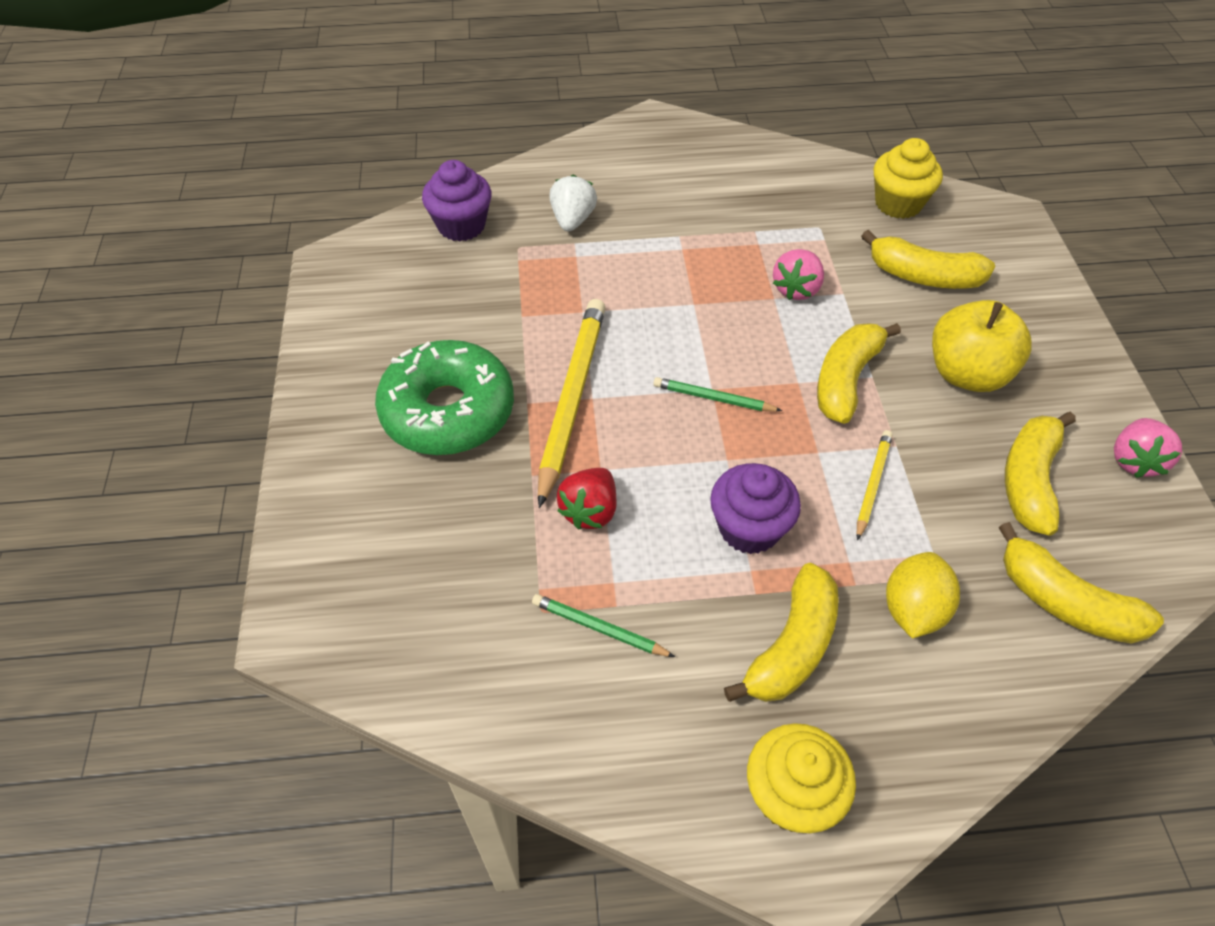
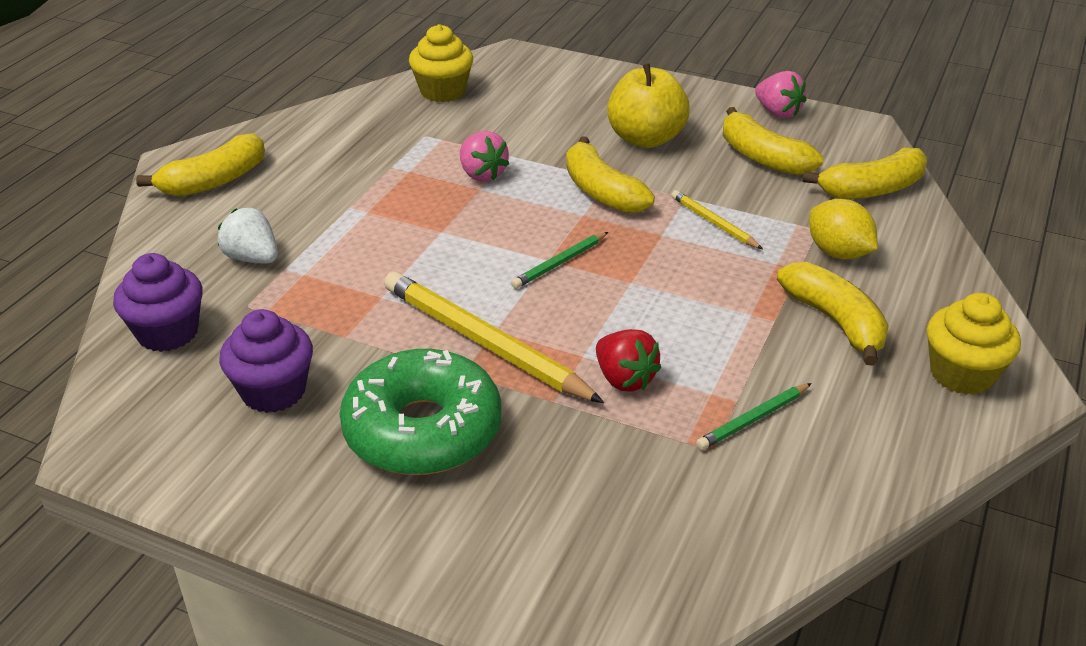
camera: 60 degrees left, 15 degrees down
purple cupcake [710,463,801,554] -> purple cupcake moved to [219,309,313,413]
yellow banana [861,230,995,289] -> yellow banana moved to [136,133,265,197]

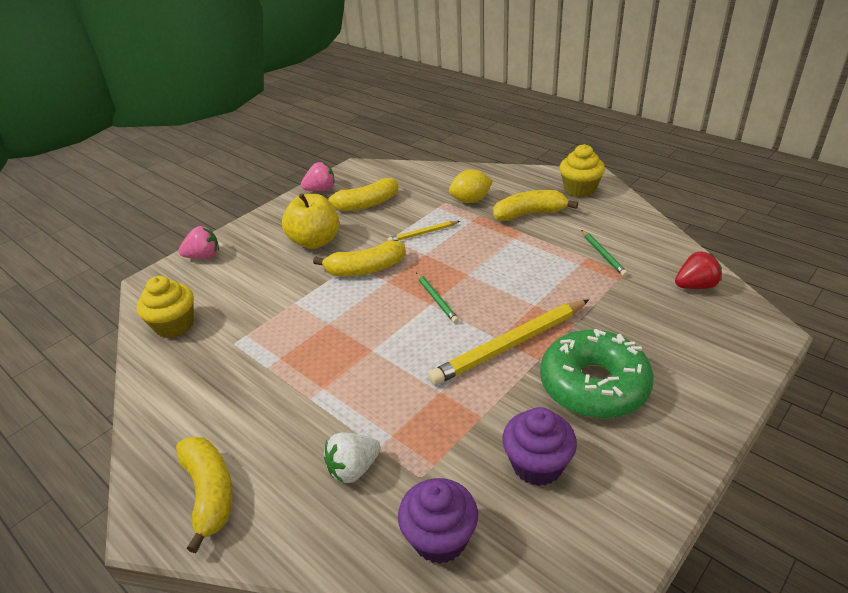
camera: 70 degrees left, 0 degrees up
pink strawberry [460,131,509,182] -> pink strawberry moved to [178,226,219,259]
red strawberry [596,329,661,391] -> red strawberry moved to [675,251,722,289]
yellow banana [803,148,927,199] -> none

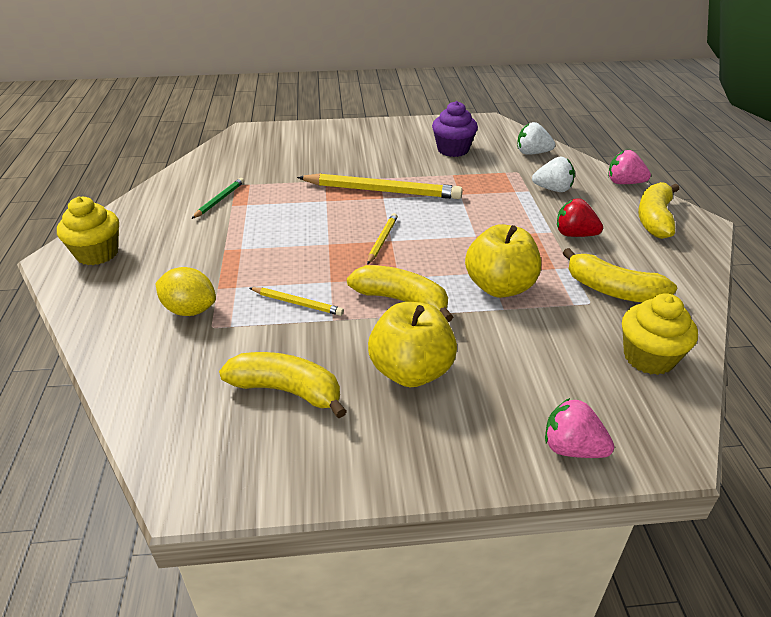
camera: 140 degrees left, 0 degrees up
pink strawberry [301,162,335,191] -> pink strawberry moved to [608,150,651,184]
purple cupcake [398,478,478,564] -> white strawberry [517,122,555,155]
green pencil [416,273,459,324] -> yellow pencil [367,213,398,265]
yellow banana [493,190,578,221] -> yellow banana moved to [563,248,677,303]
green donut [540,329,654,419] -> none
red strawberry [675,251,722,289] -> red strawberry moved to [557,198,603,237]
none -> yellow apple [465,224,541,298]

